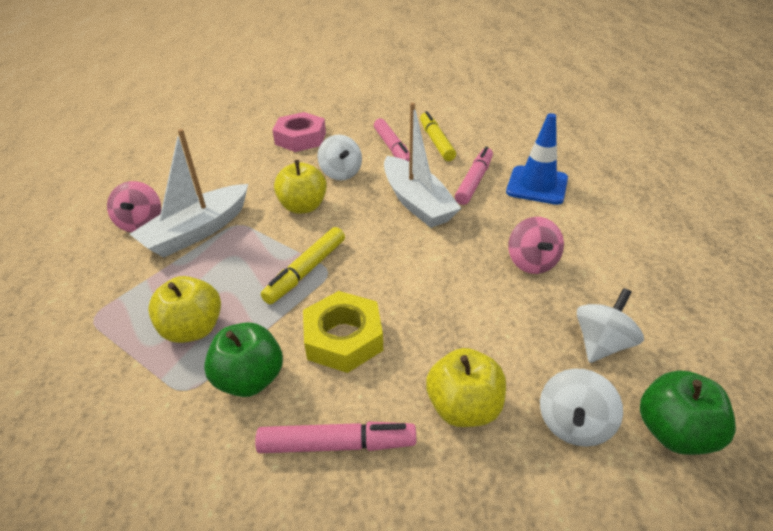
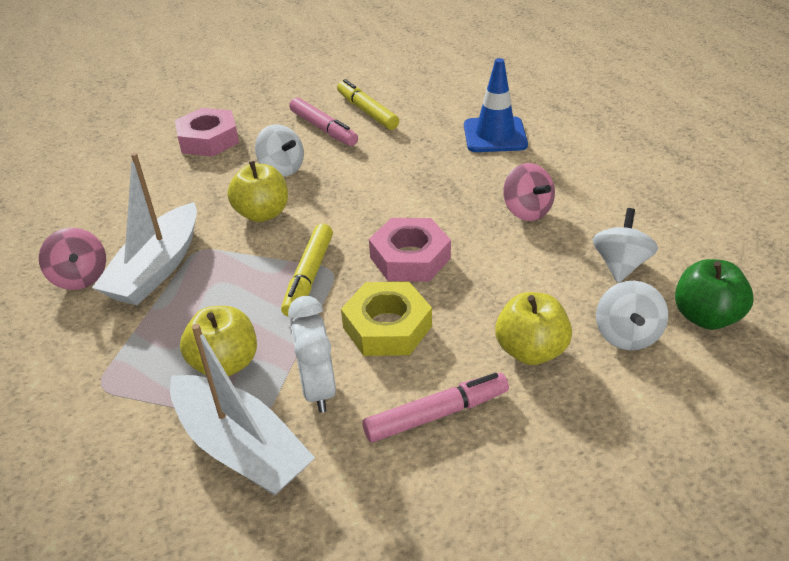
camera: 20 degrees left, 0 degrees up
green apple [204,322,283,397] -> white clock [288,296,336,413]
white boat [384,103,461,228] -> white boat moved to [170,324,315,495]
pink marker [455,147,493,205] -> none
none -> pink nut [369,218,451,282]

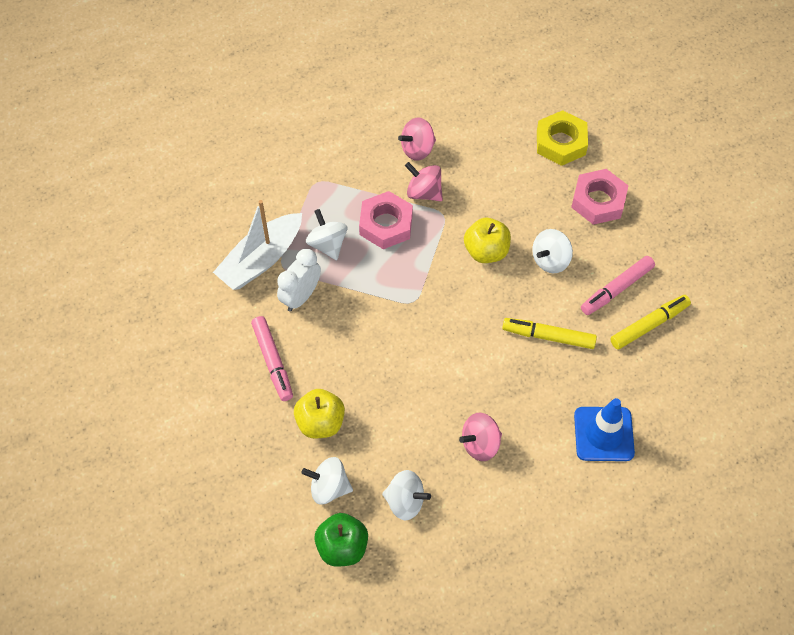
camera: 90 degrees right, 20 degrees up
white boat [92,153,197,305] -> pink spinning top [405,162,443,202]
yellow apple [180,306,257,377] -> white spinning top [306,209,347,260]
yellow marker [281,224,333,317] -> yellow marker moved to [502,318,597,349]
white clock [288,296,336,413] -> white clock turned 45 degrees counterclockwise [277,249,321,312]
yellow nut [341,282,432,356] -> yellow nut moved to [537,110,588,166]
pink nut [369,218,451,282] -> pink nut moved to [359,191,413,249]

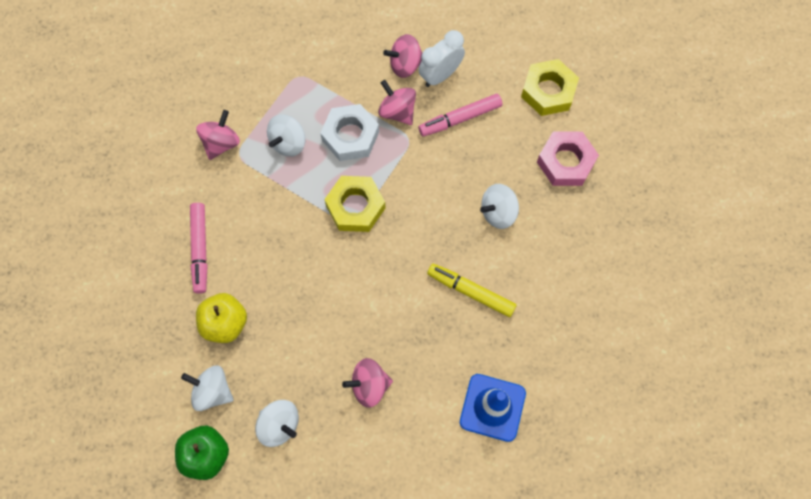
camera: 15 degrees right, 10 degrees up
white boat [213,200,302,290] -> pink spinning top [196,110,240,160]
white clock [277,249,321,312] -> white clock moved to [419,30,465,87]
white spinning top [306,209,347,260] -> white spinning top turned 135 degrees counterclockwise [267,114,305,157]
pink nut [359,191,413,249] -> white nut [320,104,379,161]
yellow apple [464,218,511,263] -> none
pink marker [581,256,655,315] -> pink marker moved to [418,94,502,137]
yellow marker [610,295,691,349] -> none
none -> yellow nut [324,176,385,232]

